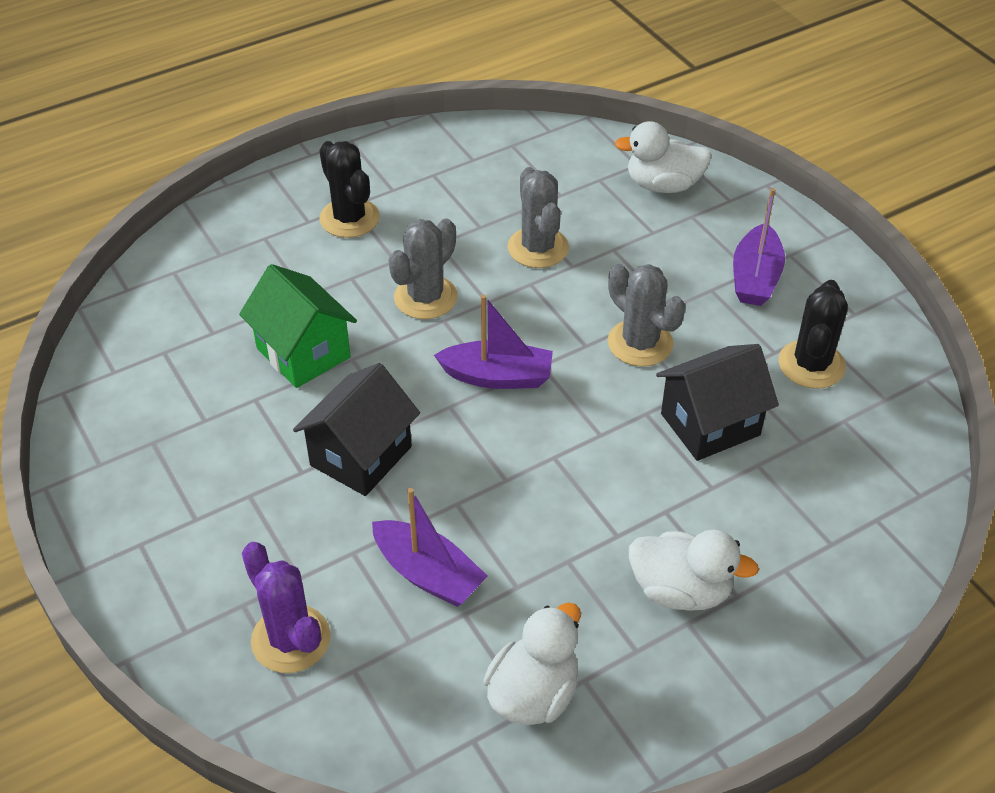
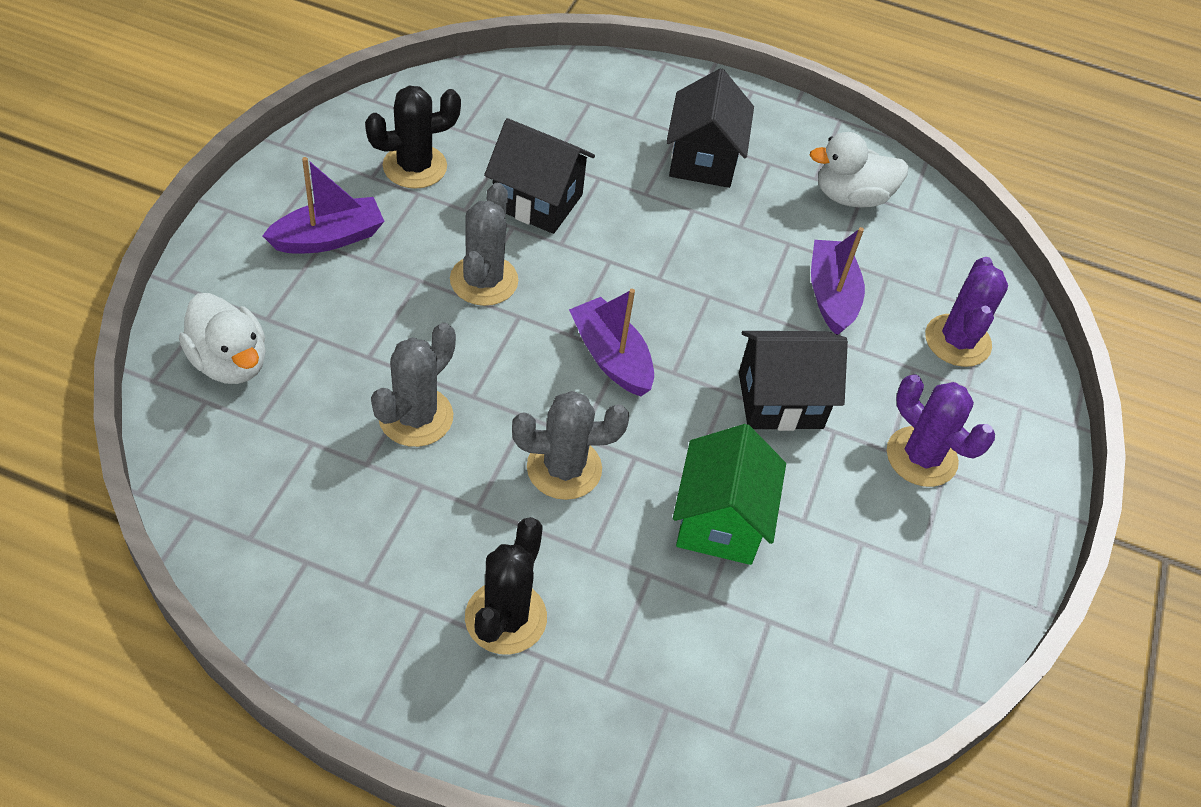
camera: 135 degrees left, 5 degrees up
white duck [629,530,759,611] -> black house [666,68,754,188]
none -> purple cactus [887,375,995,487]

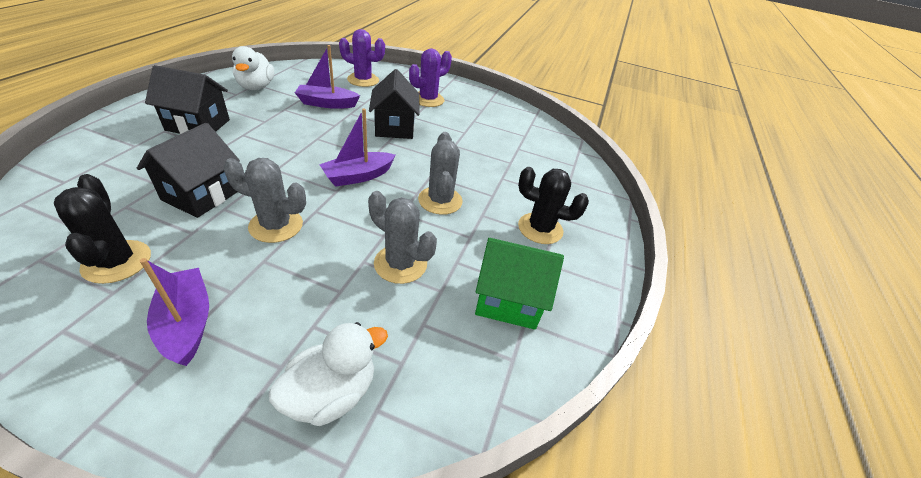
camera: 90 degrees left, 10 degrees down
green house [673,424,786,565] -> green house moved to [475,238,564,330]

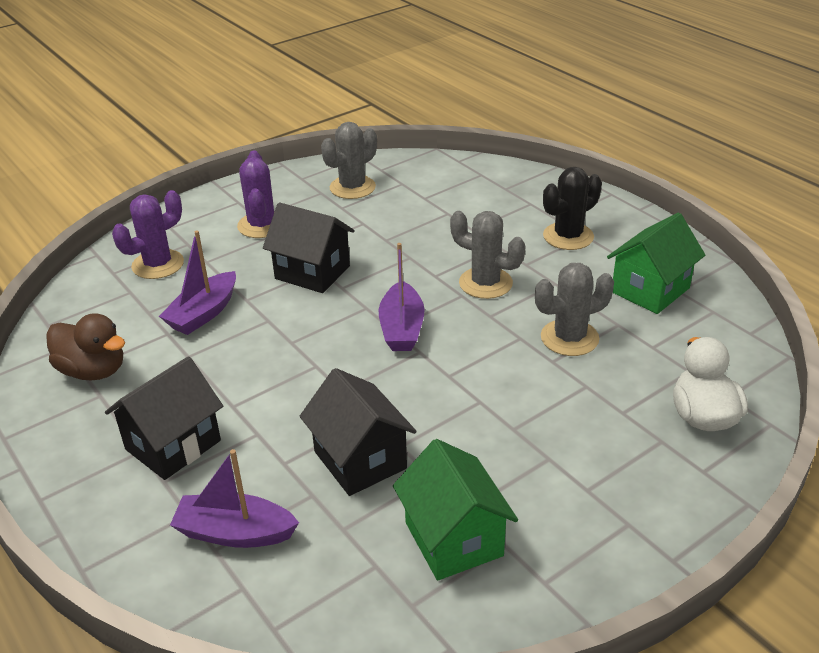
camera: 50 degrees left, 5 degrees down
black cactus [54,174,151,284] -> green house [393,439,518,580]
purple boat [140,258,209,366] -> purple boat moved to [170,449,299,548]
grey cactus [224,158,306,243] -> grey cactus moved to [321,122,377,199]
white duck [232,46,274,90] -> brown duck [46,313,125,380]

